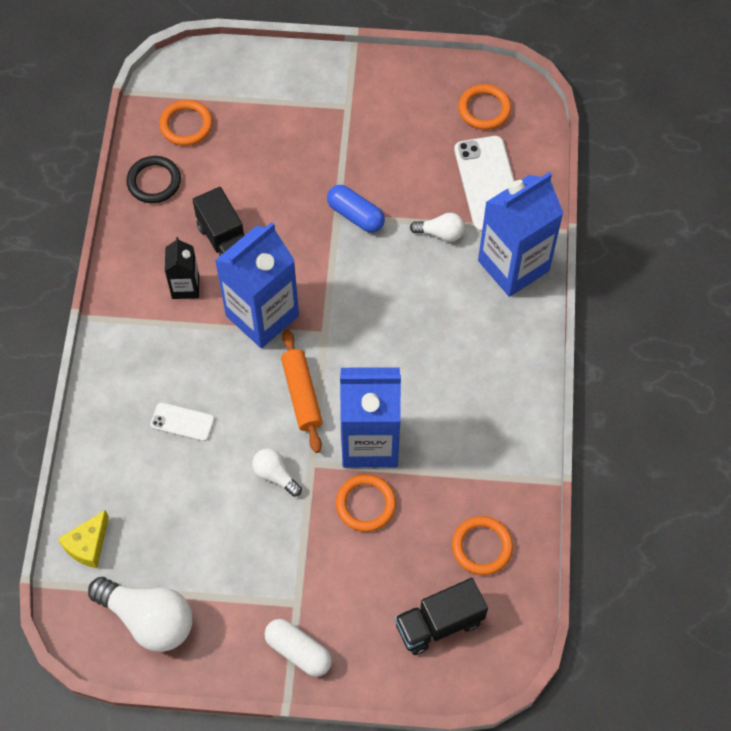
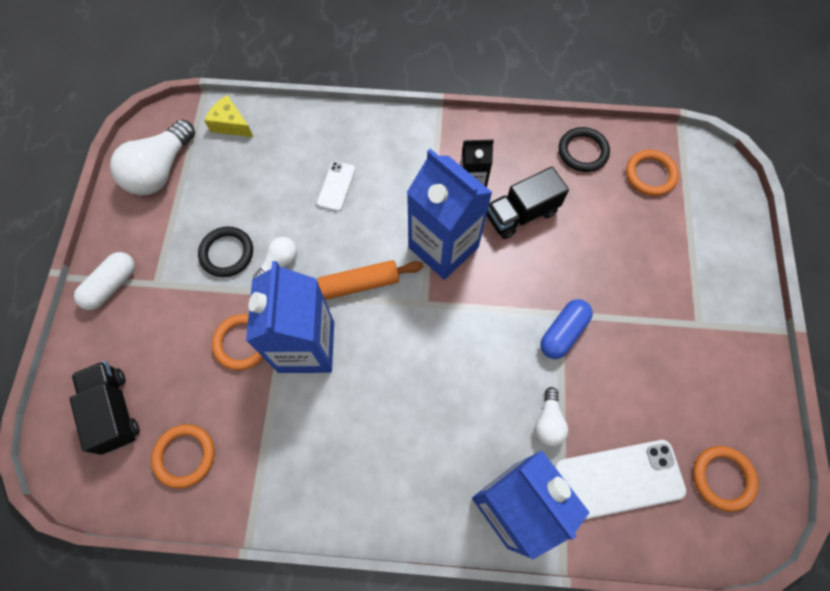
camera: 90 degrees right, 5 degrees up
none -> black ring [198,226,253,277]

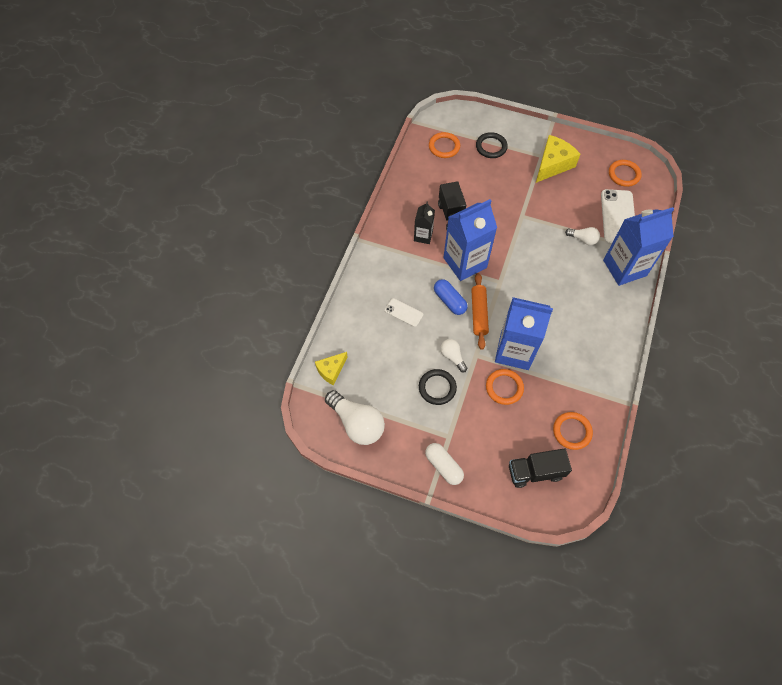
camera: 75 degrees left, 5 degrees down
blue capsule [540,299,593,359] -> blue capsule moved to [434,279,468,315]
black ring [559,127,610,172] -> black ring moved to [476,132,508,158]
none -> yellow cheese [536,135,580,183]

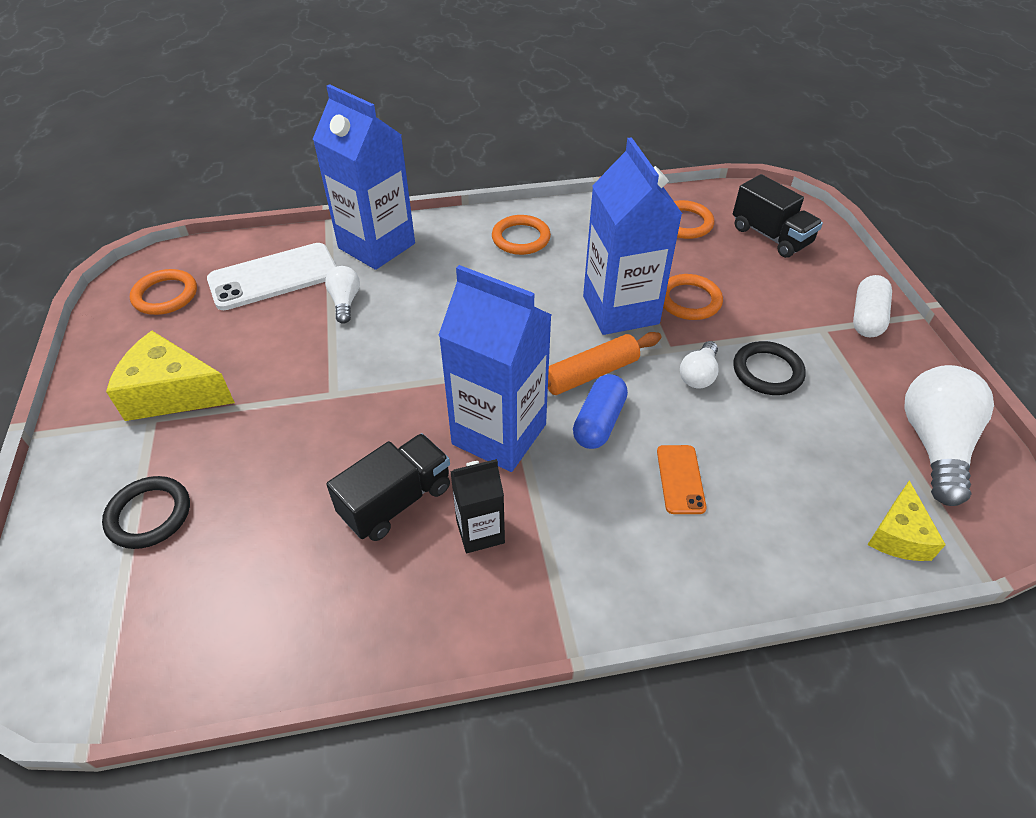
camera: 120 degrees left, 15 degrees down
yellow cheese [315,352,348,385] -> yellow cheese turned 90 degrees clockwise [867,481,946,561]
white phone [385,298,423,327] -> orange phone [657,445,707,514]
orange ring [429,132,460,158] -> orange ring moved to [492,215,551,255]

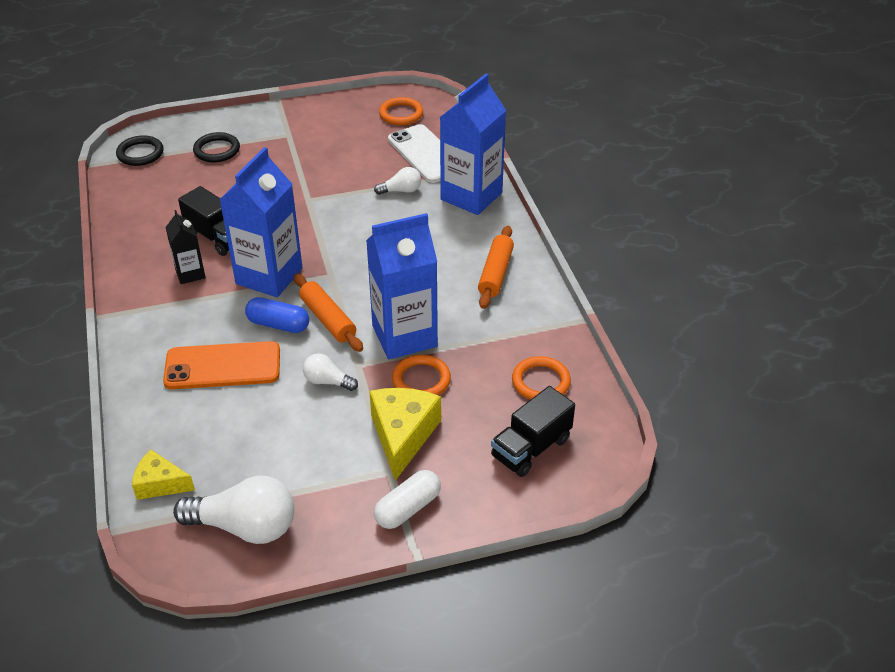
camera: 85 degrees right, 5 degrees down
yellow cheese [106,331,235,421] -> yellow cheese moved to [369,388,441,481]
orange ring [492,215,551,255] -> orange rolling pin [478,226,514,309]
orange phone [657,445,707,514] -> orange phone [163,341,280,389], size x1.90
black ring [733,341,806,395] -> black ring moved to [116,135,164,166]
white capsule [853,275,892,337] -> white capsule turned 60 degrees counterclockwise [374,470,441,529]

